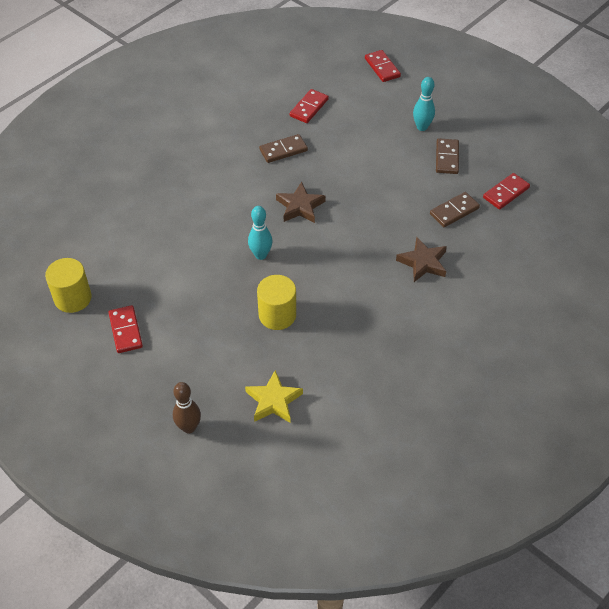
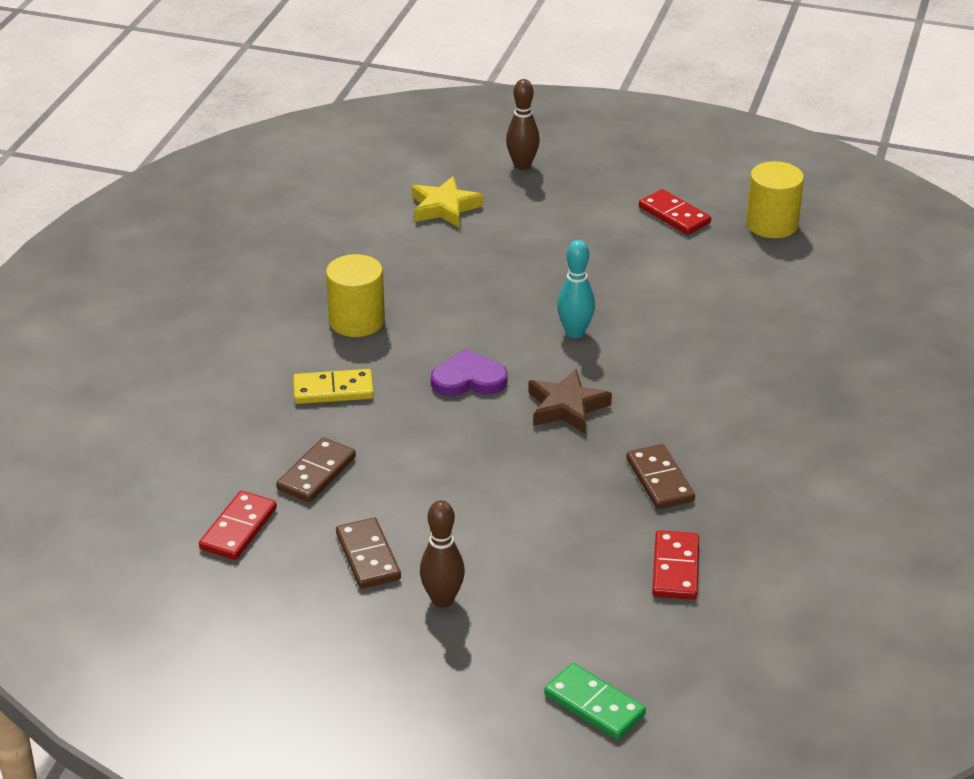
camera: 155 degrees right, 15 degrees down
yellow cylinder [257,275,296,330] -> yellow cylinder moved to [326,254,385,337]
brown domino [259,134,308,163] -> brown domino turned 60 degrees counterclockwise [626,444,695,509]
red domino [365,50,401,82] -> green domino [544,663,646,740]
brown star [396,237,447,282] -> yellow domino [293,369,374,404]
turquoise bowling pin [413,77,435,131] -> brown bowling pin [420,500,465,608]
none -> purple heart [431,349,508,396]

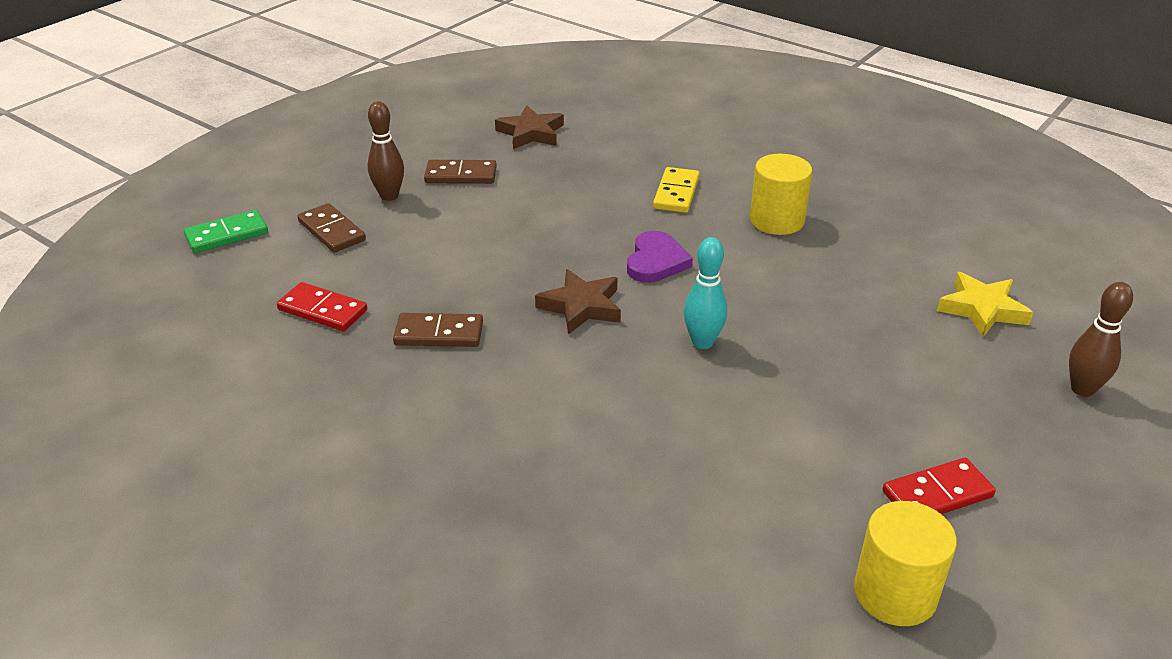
camera: 110 degrees right, 0 degrees up
red domino [199,491,277,560] -> brown star [495,105,564,149]
brown domino [276,437,356,502] -> brown domino moved to [297,203,366,253]

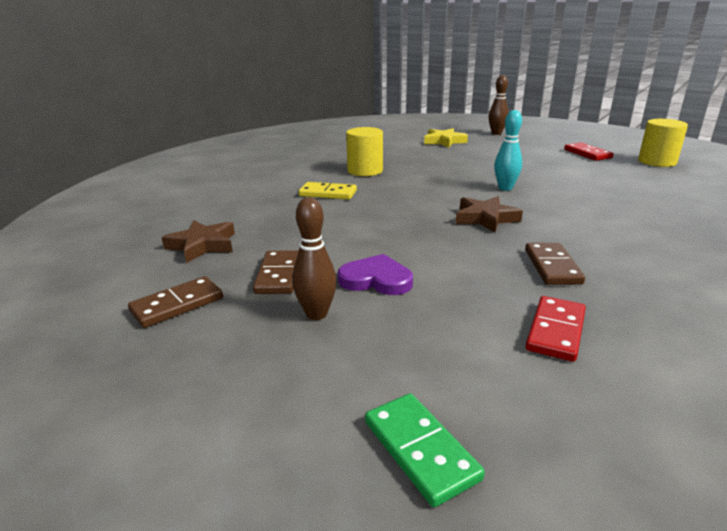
camera: 90 degrees left, 10 degrees down
brown domino [297,203,366,253] -> brown domino moved to [128,276,223,328]
purple heart [627,231,693,283] -> purple heart moved to [338,254,413,295]

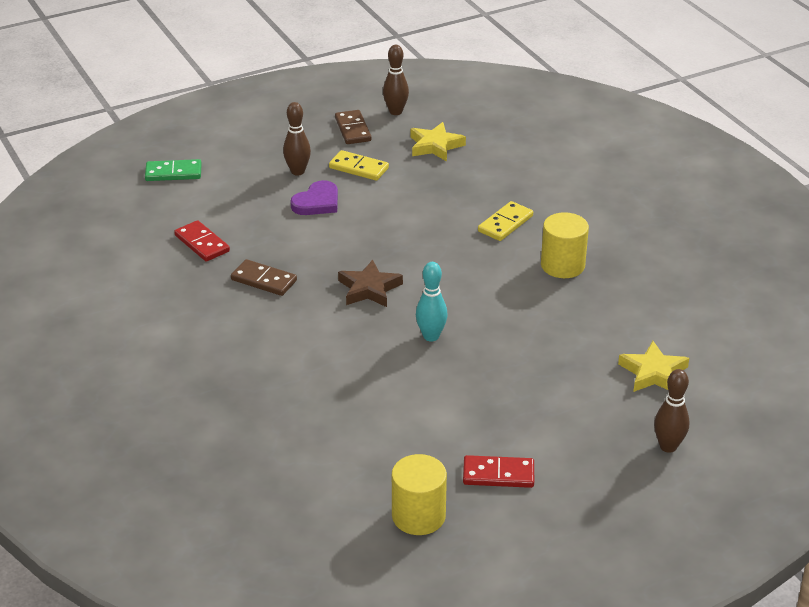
camera: 115 degrees right, 10 degrees up
brown star [161,220,235,263] -> yellow star [410,122,466,162]
brown domino [253,250,299,294] -> yellow domino [329,150,389,181]
none -> brown bowling pin [383,45,409,115]

